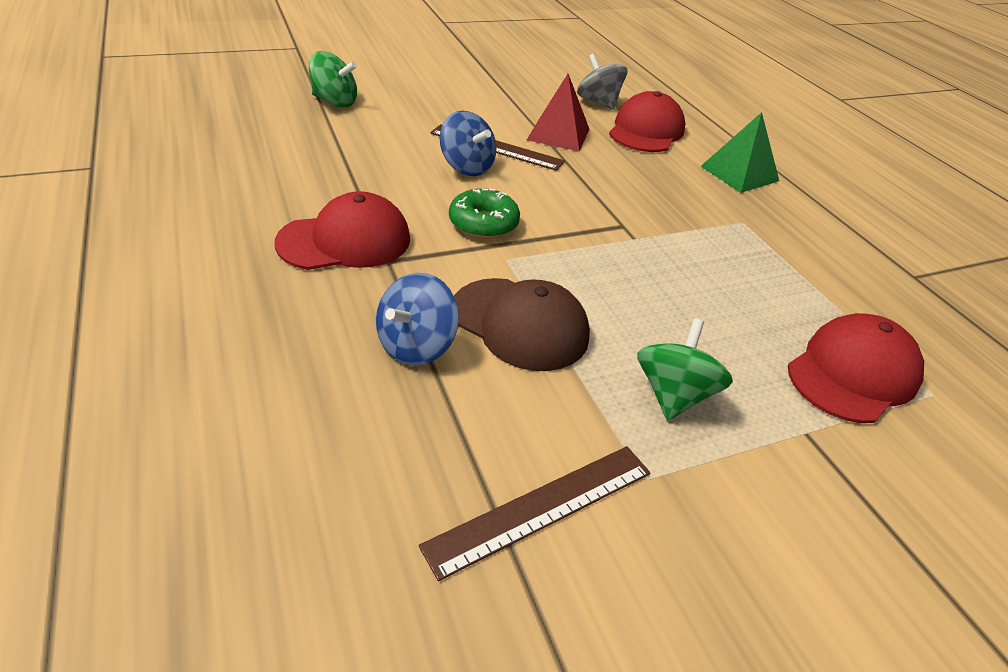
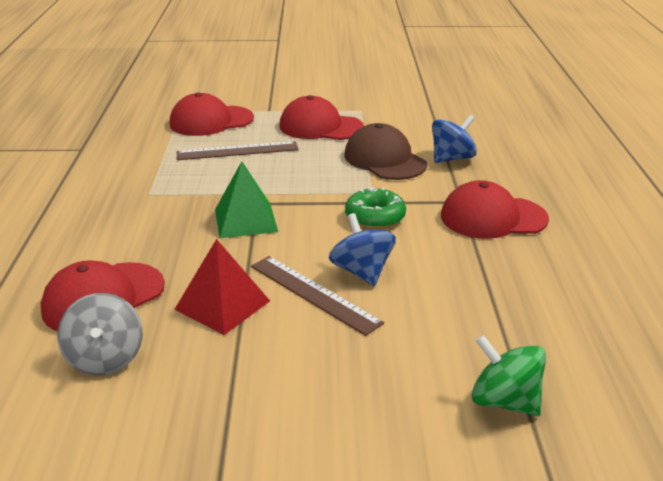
camera: 155 degrees left, 10 degrees down
brown ruler [419,446,651,581] -> brown ruler moved to [176,141,299,160]
green spinning top [637,319,733,420] -> red cap [279,95,364,140]
green pyramid [700,112,779,193] -> green pyramid moved to [215,161,278,238]

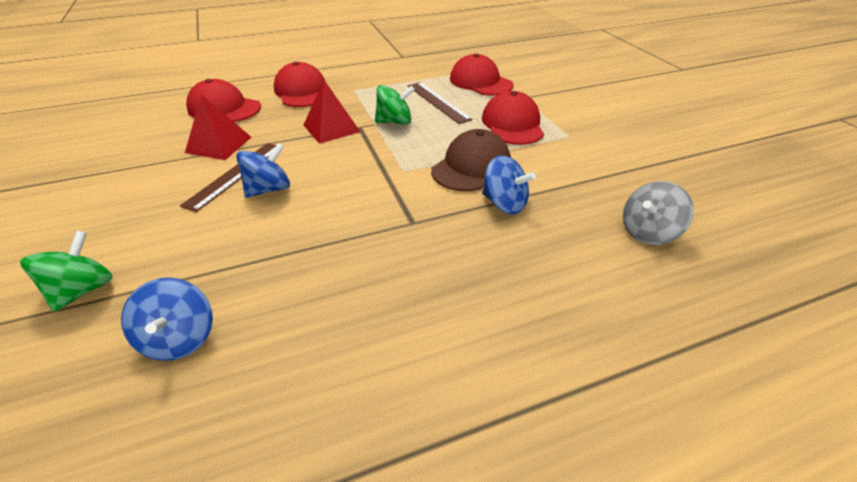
camera: 70 degrees right, 10 degrees up
grey spinning top [58,293,143,376] -> grey spinning top moved to [623,181,694,245]
green pyramid [215,161,278,238] -> red pyramid [304,80,360,144]
green donut [345,187,406,229] -> none
red cap [441,180,549,239] -> red cap moved to [274,62,325,107]
none -> blue spinning top [121,277,213,361]
none -> green spinning top [375,85,415,124]

